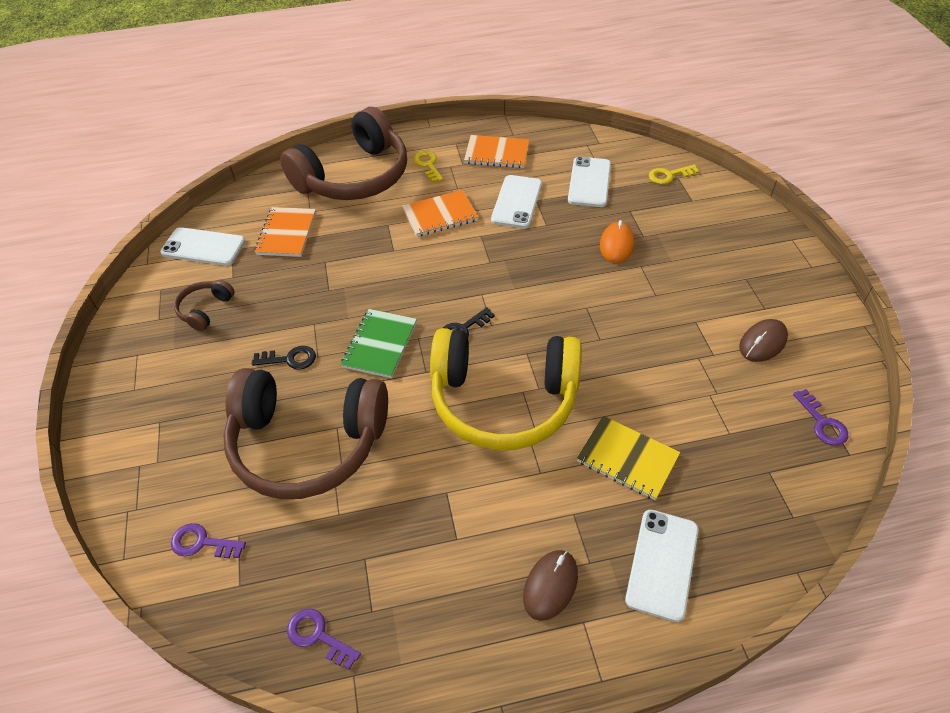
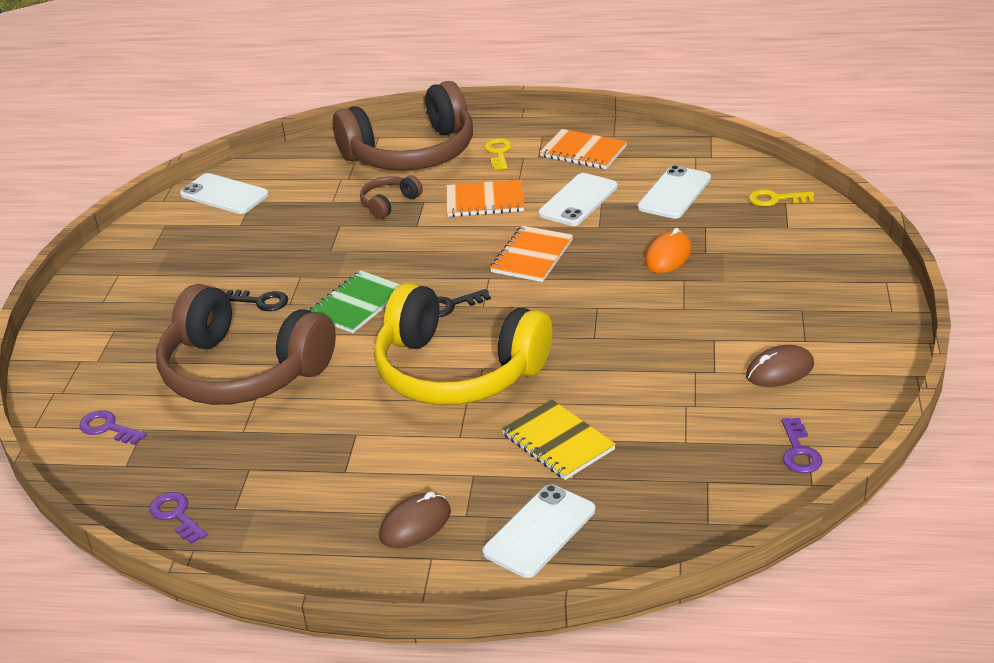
camera: 20 degrees right, 15 degrees down
brown headphones [174,280,235,331] -> brown headphones moved to [360,175,423,219]
orange notebook [255,207,316,257] -> orange notebook moved to [490,226,573,282]

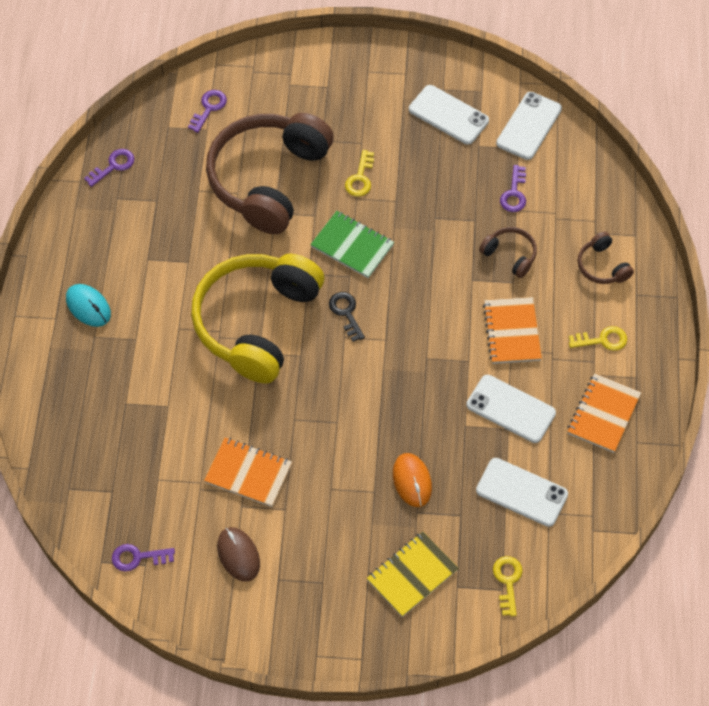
camera: 85 degrees right, 25 degrees up
black key [226,290,288,311] -> yellow key [345,150,374,197]
brown headphones [333,81,473,171] -> brown headphones [578,232,634,284], size x0.42
brown mouse [379,492,451,548] -> turquoise mouse [66,284,111,327]
white phone [482,484,595,578] -> white phone moved to [409,85,489,145]
orange notebook [490,226,573,282] -> orange notebook moved to [204,438,292,507]
yellow notebook [502,399,616,480] -> yellow notebook moved to [367,531,459,617]
orange mouse [645,228,692,273] -> orange mouse turned 45 degrees clockwise [393,453,432,507]
none -> purple key [500,165,526,212]

